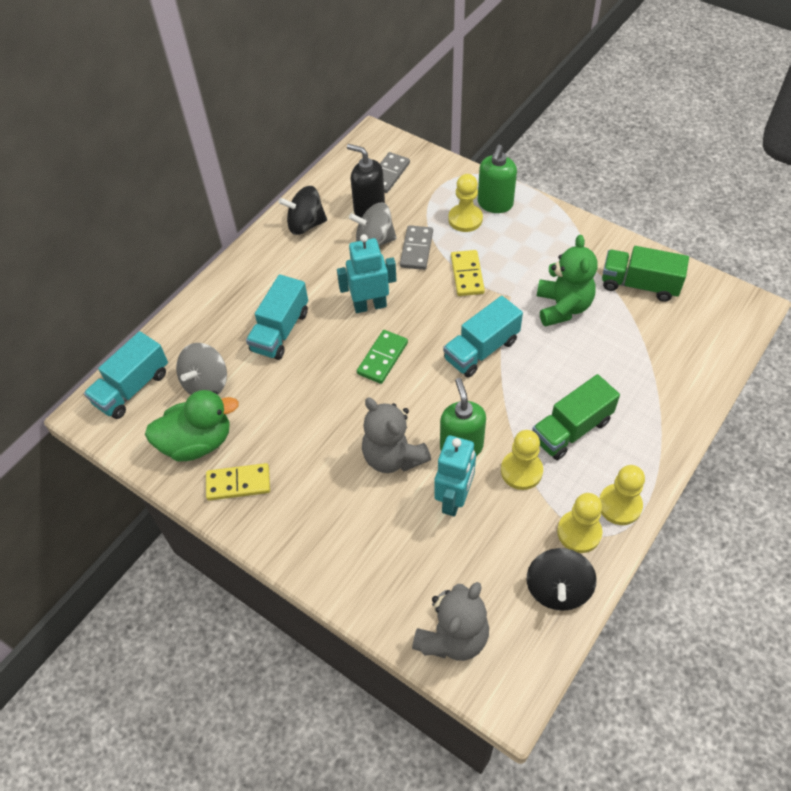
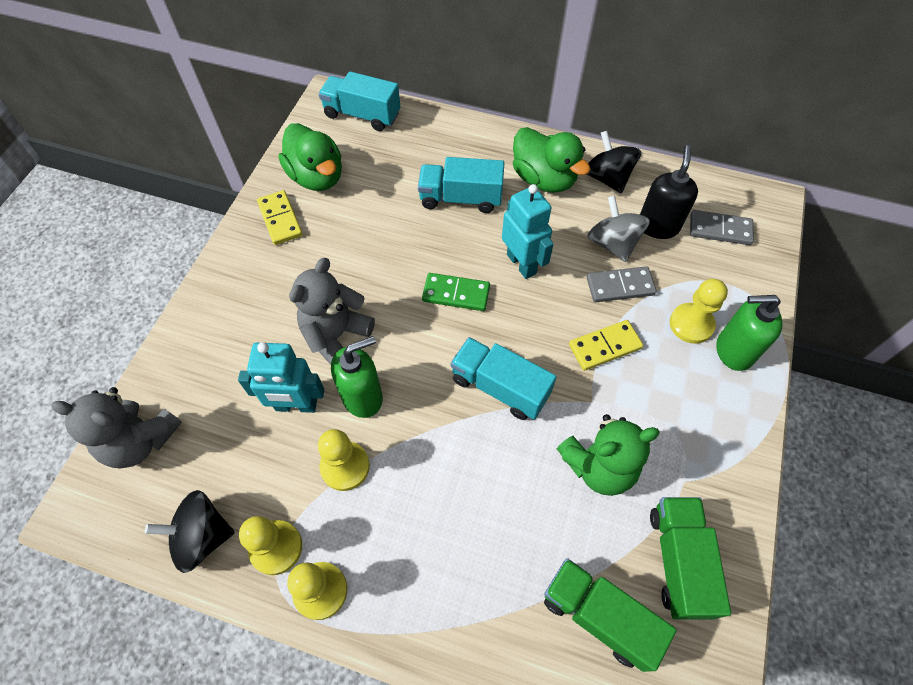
camera: 70 degrees right, 5 degrees up
grey spinning top [176,343,227,395] -> none
green truck [532,374,620,460] -> green truck moved to [544,558,677,672]
none -> green duck [513,127,590,193]

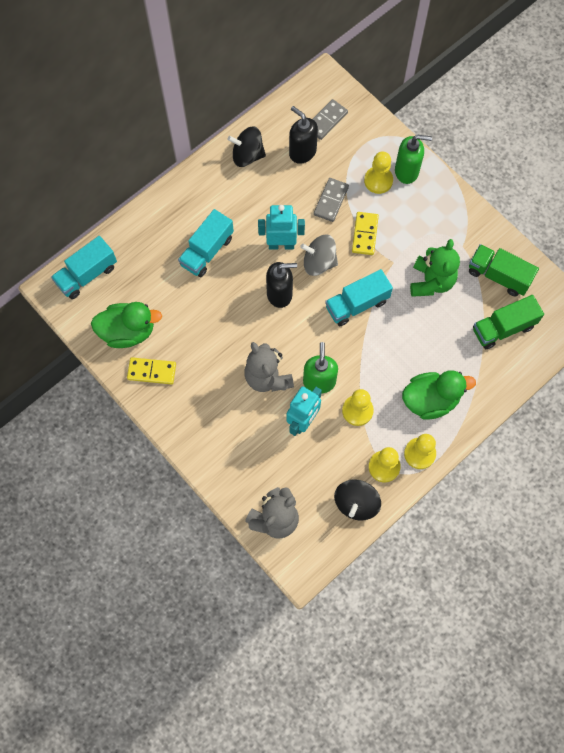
camera: 60 degrees left, 10 degrees up
green domino [422,273,490,311] -> black soap dispenser [266,262,297,308]
green duck [513,127,590,193] -> green duck moved to [402,370,476,420]
grey spinning top [588,196,650,262] -> grey spinning top moved to [300,234,338,276]
green soap dispenser [716,295,783,371] -> green soap dispenser turned 120 degrees counterclockwise [395,135,432,184]

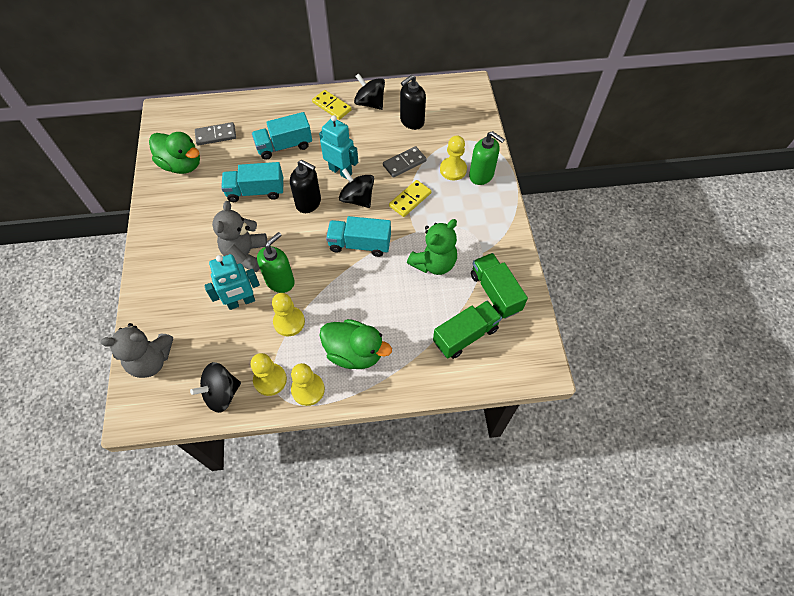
camera: 35 degrees right, 10 degrees down
turquoise truck [51,236,117,299] -> turquoise truck moved to [221,162,283,202]
yellow domino [127,357,176,384] -> yellow domino moved to [312,90,352,120]
black soap dispenser [289,106,318,164] -> black soap dispenser turned 120 degrees counterclockwise [400,75,426,130]
grey spinning top [300,234,338,276] -> black spinning top [339,168,374,208]
grey domino [313,99,348,140] -> grey domino moved to [195,122,236,145]
green truck [473,295,544,349] -> green truck turned 135 degrees clockwise [433,301,502,359]

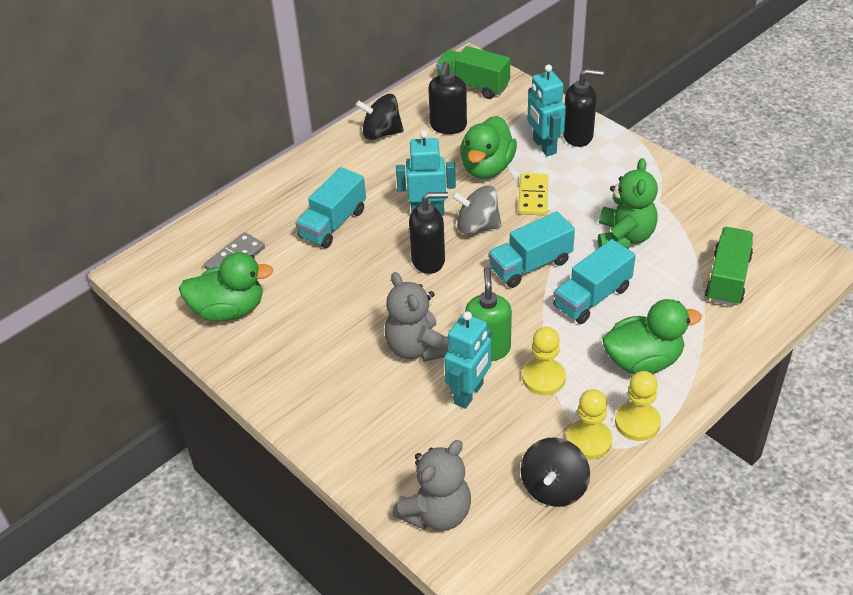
camera: 35 degrees left, 15 degrees down
turquoise truck [221,162,283,202] -> turquoise truck moved to [553,239,636,324]
yellow domino [312,90,352,120] -> none
black spinning top [339,168,374,208] -> grey spinning top [451,185,502,235]
grey domino [383,146,426,178] -> green duck [460,116,517,179]
yellow pawn [440,135,467,180] -> turquoise robot [527,64,566,156]
green soap dispenser [469,131,505,185] -> black soap dispenser [563,69,604,147]
green truck [471,253,528,319] -> green truck moved to [436,46,510,99]

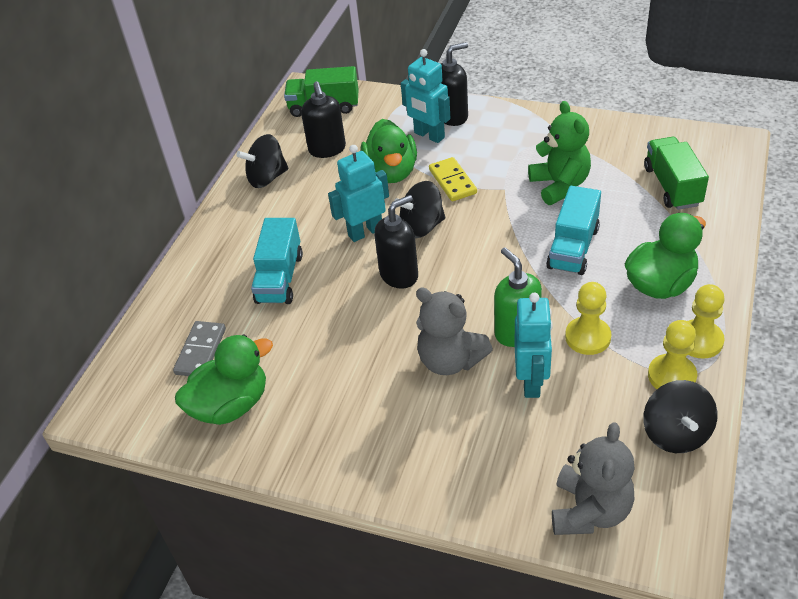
camera: 25 degrees left, 0 degrees up
grey spinning top [451,185,502,235] -> black spinning top [394,181,445,238]
turquoise truck [488,212,575,288] -> none

